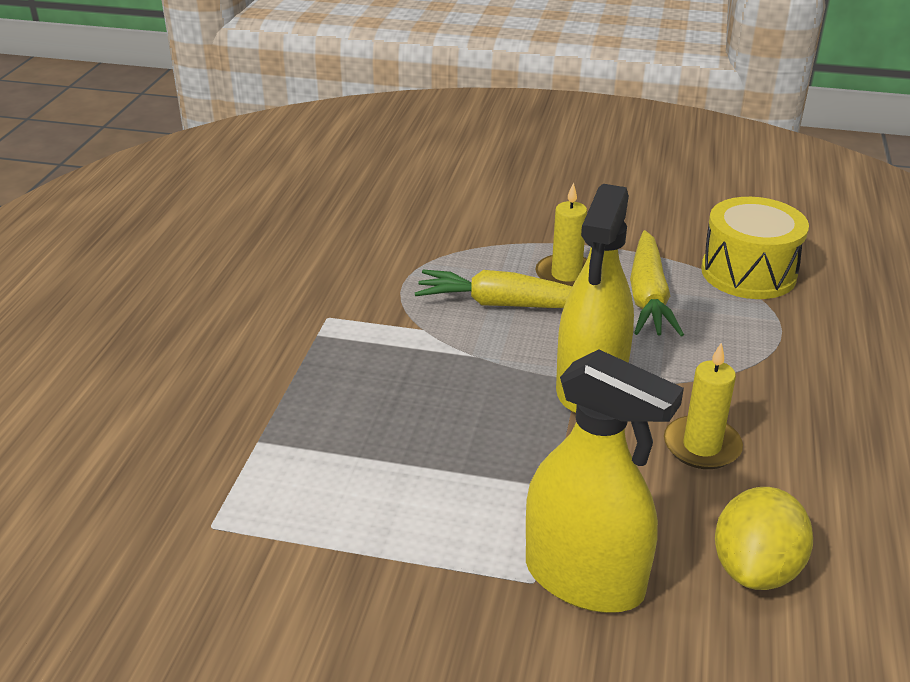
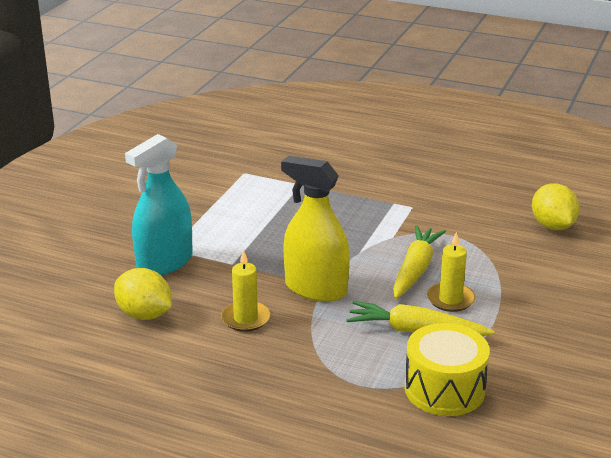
camera: 100 degrees right, 5 degrees down
yellow spray bottle [526,349,684,613] -> turquoise spray bottle [125,134,193,275]
none -> yellow lemon [532,183,580,230]

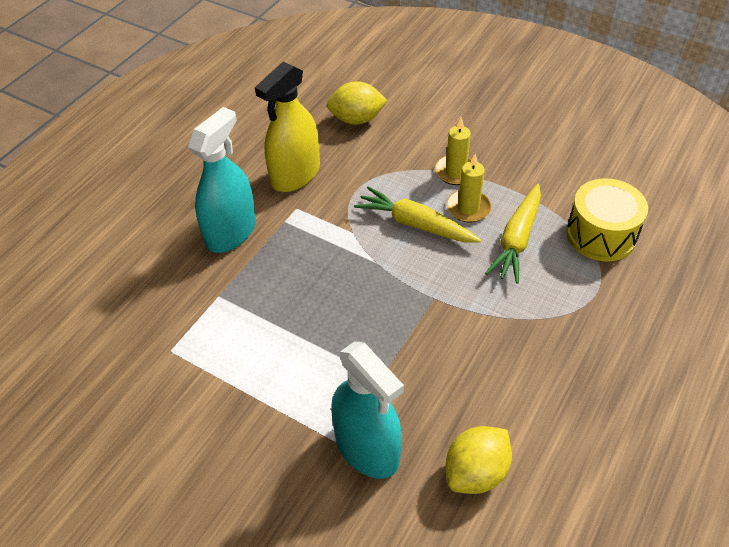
camera: 80 degrees left, 20 degrees up
yellow candle [221,250,270,332] -> yellow candle moved to [435,117,471,185]
yellow spray bottle [281,156,350,302] -> yellow spray bottle moved to [255,62,320,192]
none -> turquoise spray bottle [188,107,256,253]

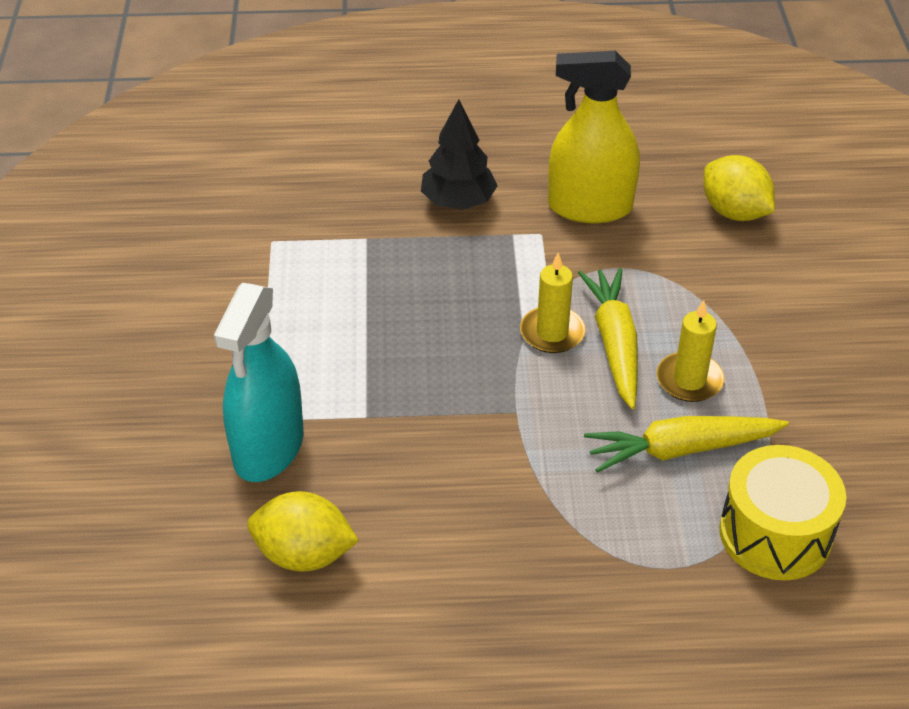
camera: 55 degrees right, 5 degrees down
turquoise spray bottle [188,107,256,253] -> black tree [421,99,498,210]
yellow candle [435,117,471,185] -> yellow candle moved to [520,253,585,353]

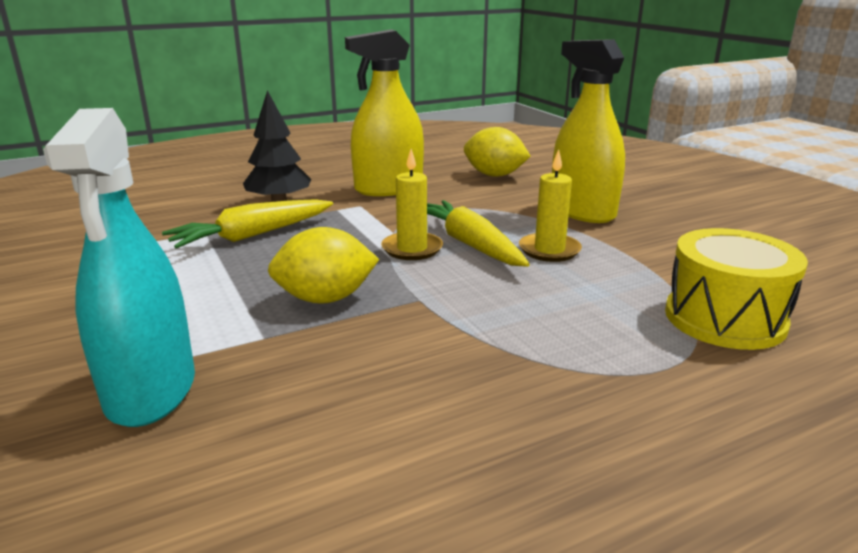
camera: 25 degrees left, 20 degrees down
yellow lemon [247,491,359,572] -> yellow lemon moved to [268,227,379,304]
yellow carrot [584,416,789,473] -> yellow carrot moved to [162,199,333,249]
none -> yellow spray bottle [552,39,625,223]

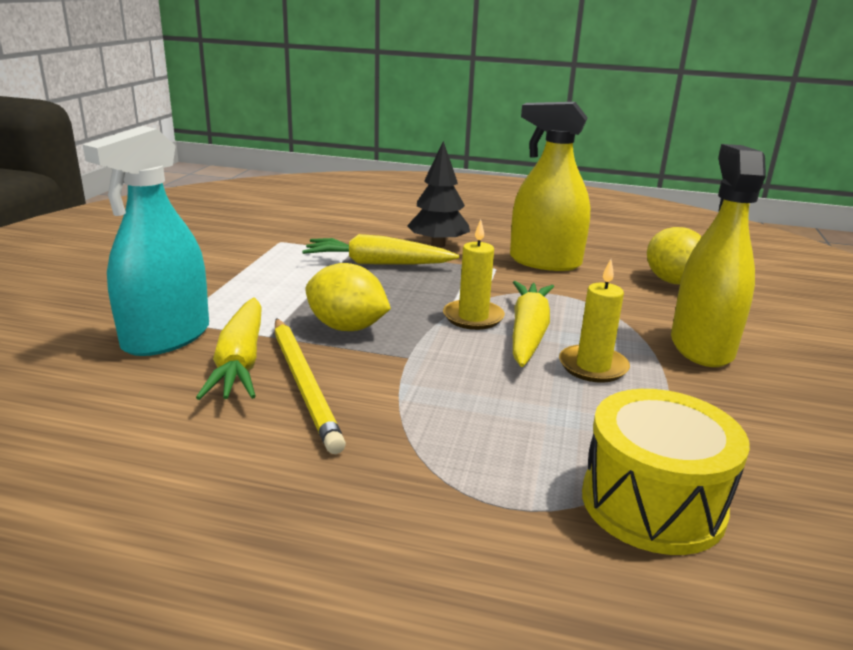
camera: 40 degrees right, 0 degrees up
none -> yellow carrot [196,298,262,400]
none -> yellow pencil [275,318,346,454]

